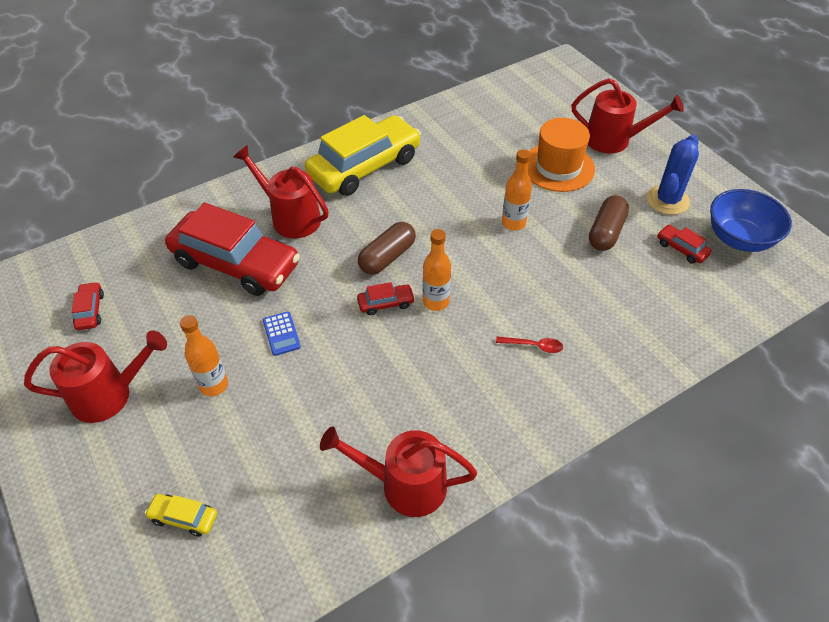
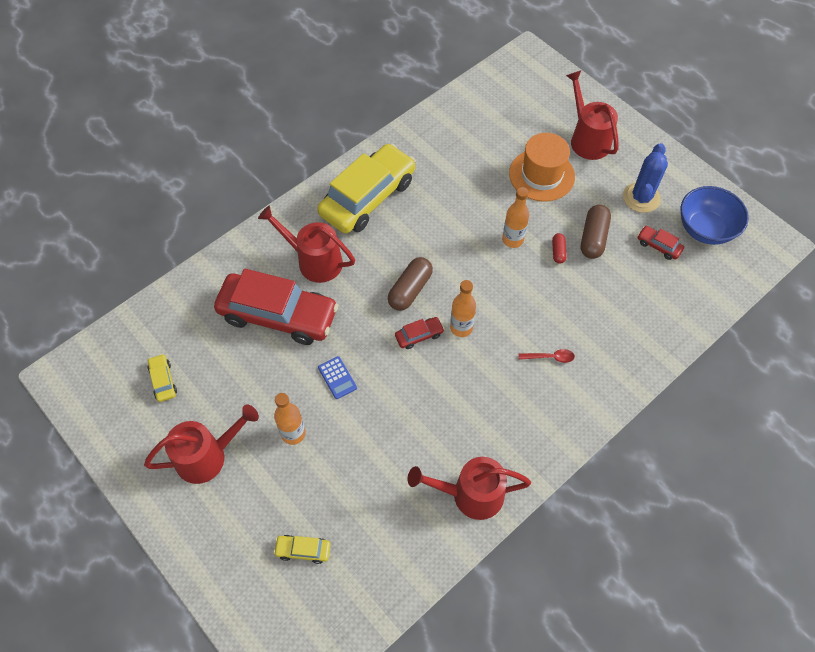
camera: 10 degrees left, 10 degrees up
red car [72,282,104,330] -> yellow car [148,354,177,402]
red watering can [572,78,684,153] -> red watering can turned 120 degrees counterclockwise [566,71,619,160]
none -> red capsule [552,233,567,264]

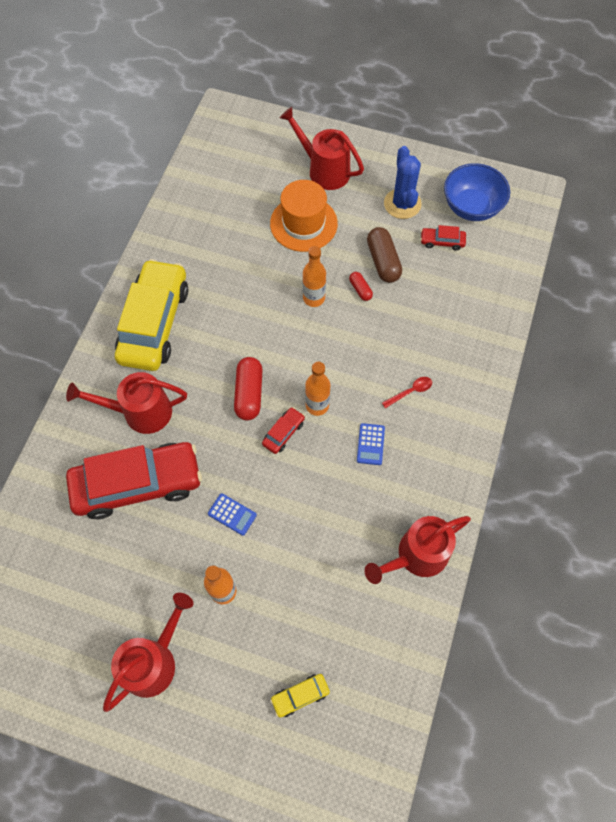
camera: 30 degrees left, 5 degrees up
yellow car [148,354,177,402] -> none
brown capsule [388,257,433,311] -> red capsule [234,357,263,421]
none -> blue calculator [357,423,385,465]

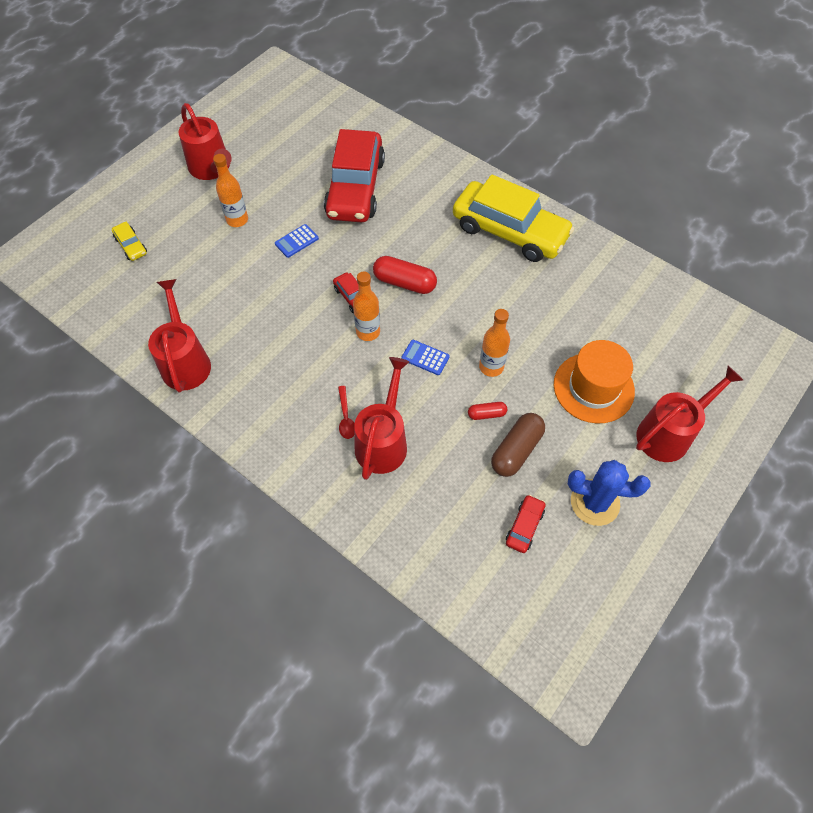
camera: 110 degrees right, 5 degrees down
red watering can [66,372,187,434] -> red watering can moved to [354,357,409,480]
yellow car [270,674,330,717] -> yellow car turned 150 degrees clockwise [112,222,147,261]
blue calculator [357,423,385,465] -> blue calculator moved to [401,340,450,375]
brown capsule [367,227,402,283] -> brown capsule turned 60 degrees counterclockwise [491,413,545,477]
blue bowl [444,163,510,221] -> none

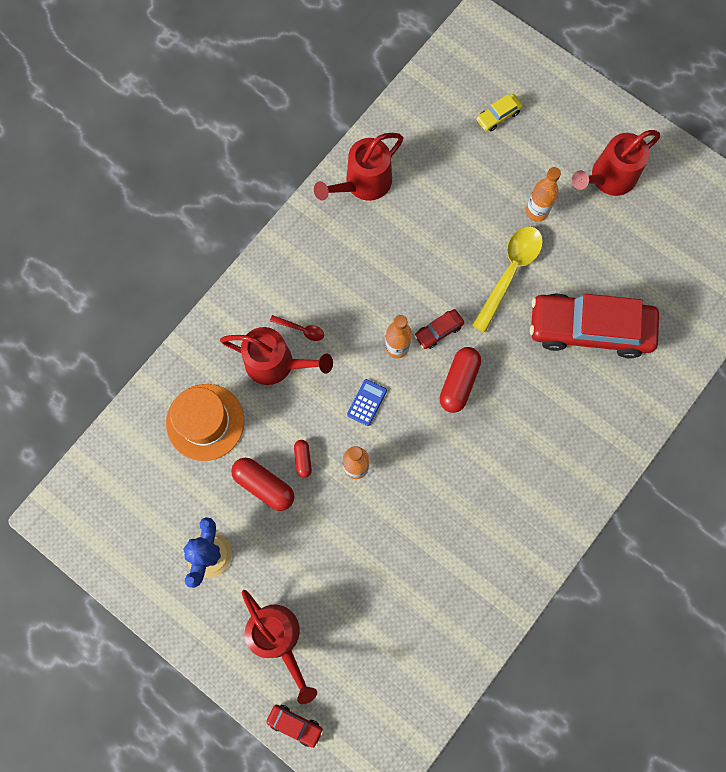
camera: 90 degrees right, 15 degrees up
red watering can [148,279,211,392] -> red watering can turned 150 degrees clockwise [314,133,403,201]
blue calculator [275,224,319,258] -> yellow spoon [472,226,543,332]
red spoon [338,386,355,439] -> red spoon turned 150 degrees counterclockwise [270,315,324,341]
yellow car [453,174,574,262] -> none
brown capsule [491,413,545,477] -> red capsule [231,458,294,511]
red car [506,495,546,553] -> red car moved to [266,705,323,748]
orange hat [554,340,635,424] -> orange hat moved to [166,384,244,461]

